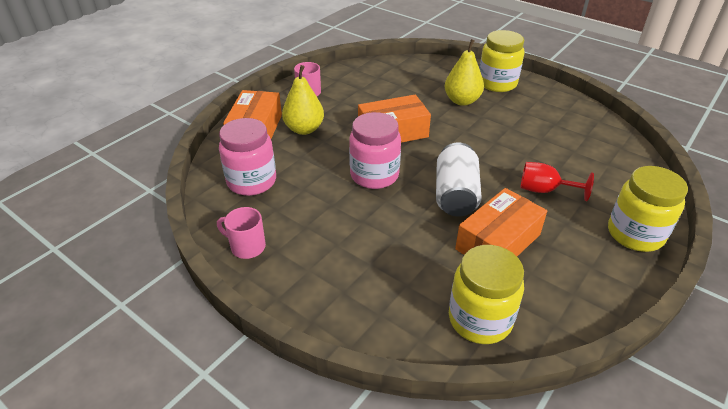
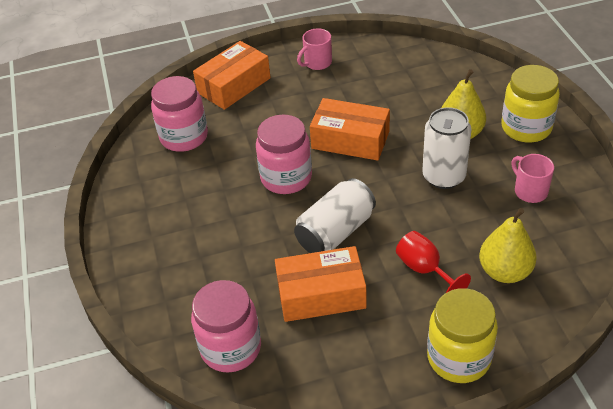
camera: 40 degrees right, 5 degrees up
pink mug [217,207,266,259] -> pink mug moved to [512,154,554,203]
yellow pear [282,65,324,135] -> yellow pear moved to [479,208,537,283]
yellow jar [449,245,524,344] -> pink jar [191,280,261,373]
none -> white can [422,107,471,189]

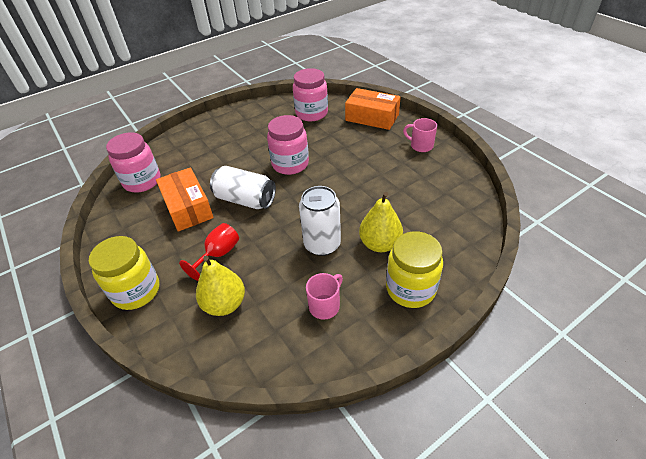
camera: 70 degrees right, 0 degrees up
orange box [310,98,390,161] -> none

